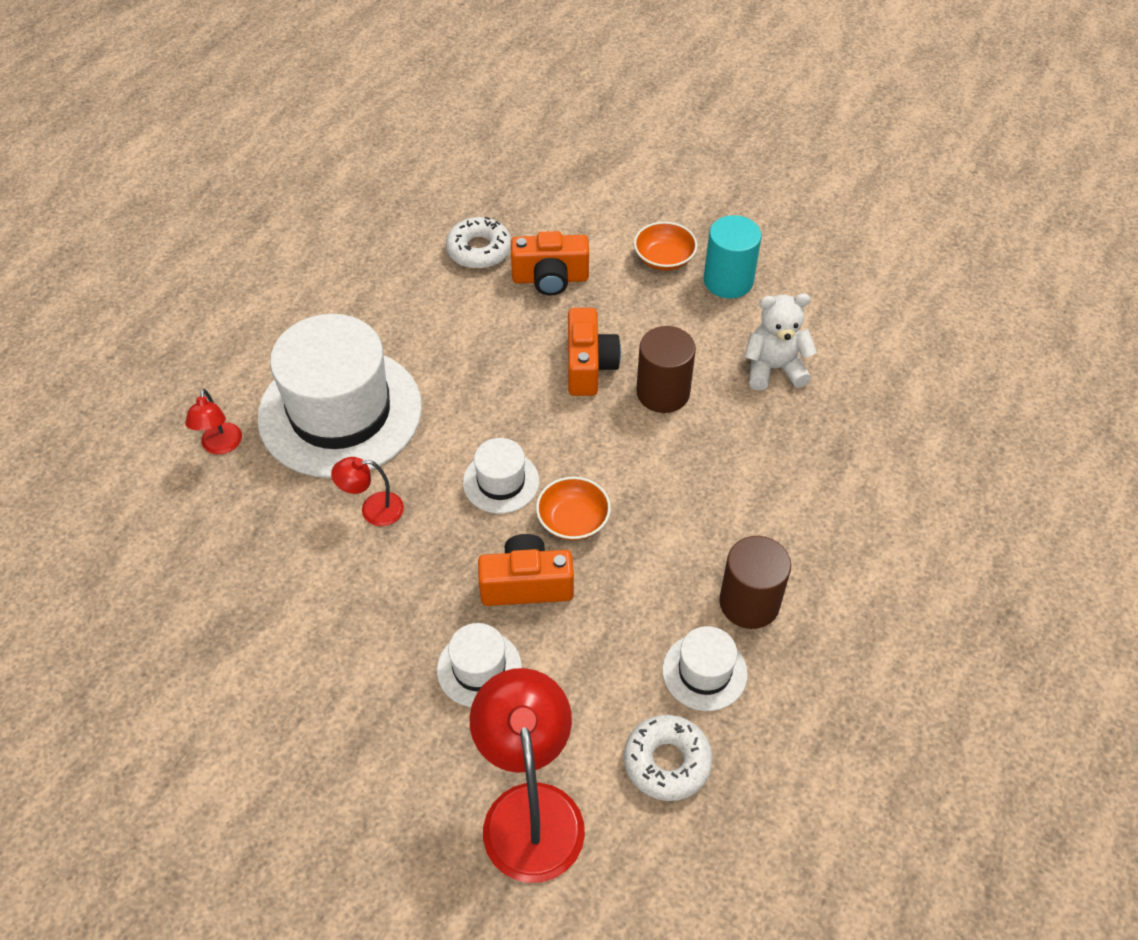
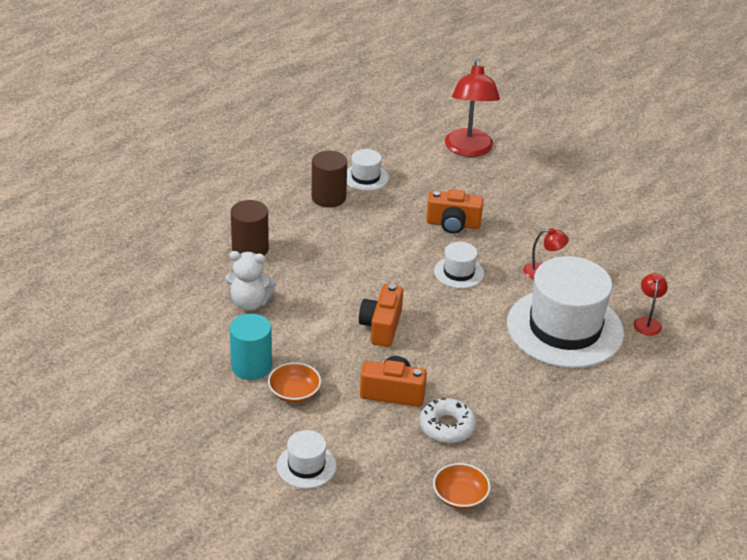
camera: 170 degrees left, 15 degrees down
white hat [437,623,522,707] -> white hat moved to [277,430,336,489]
orange bowl [536,477,611,540] -> orange bowl moved to [433,463,491,509]
white donut [624,715,713,801] -> none
brown cylinder [636,326,696,413] -> brown cylinder moved to [231,200,269,256]

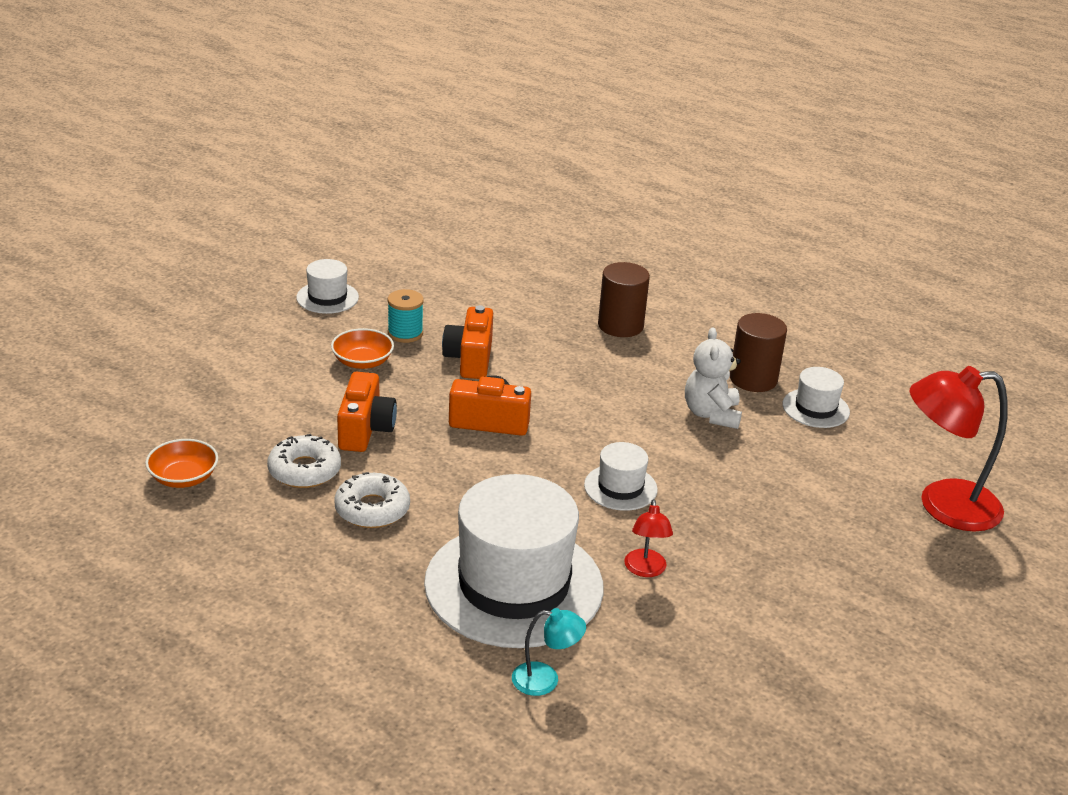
camera: 85 degrees right, 5 degrees down
white teddy bear [225,251,277,311] -> white teddy bear moved to [685,327,742,429]
turquoise cylinder [230,314,272,380] -> turquoise spool [388,289,424,343]
white hat [277,430,336,489] -> white hat moved to [296,259,359,314]
orange camera [426,189,484,234] -> orange camera moved to [442,305,493,379]
red lamp [634,273,668,336] -> turquoise lamp [512,608,586,696]
none -> white donut [334,472,410,528]

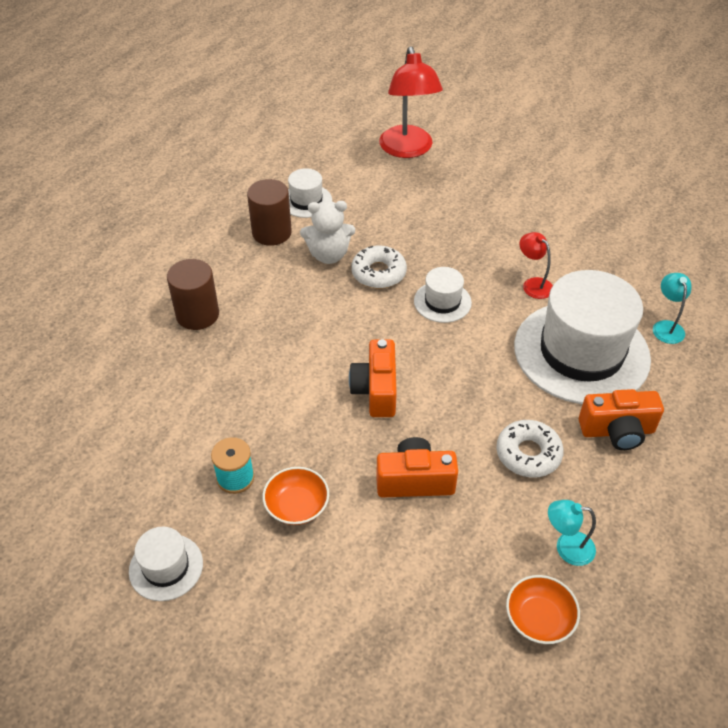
camera: 95 degrees left, 15 degrees up
white donut [267,434,341,488] -> white donut moved to [351,246,407,288]
orange camera [442,305,493,379] -> orange camera moved to [579,389,664,450]
red lamp [624,499,673,577] -> red lamp turned 120 degrees counterclockwise [519,232,553,299]
none -> turquoise lamp [548,500,596,566]

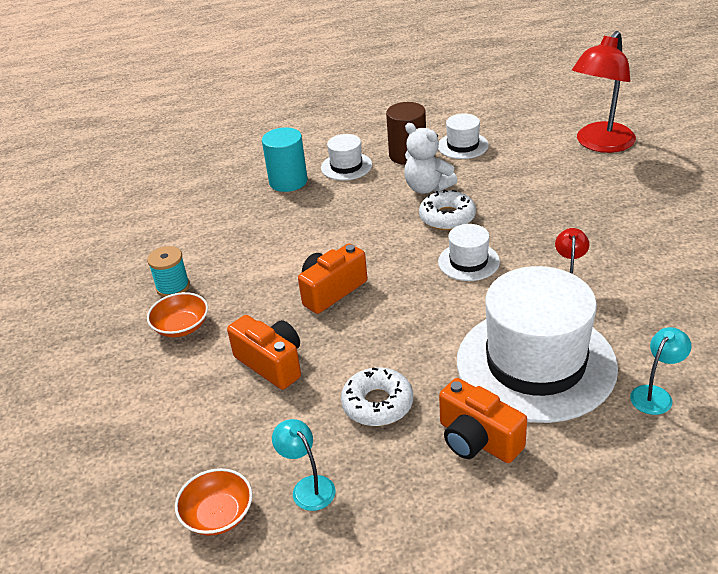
camera: 50 degrees right, 10 degrees down
white hat [129,527,203,601] -> white hat moved to [321,134,372,180]
brown cylinder [167,259,219,330] -> turquoise cylinder [262,128,308,192]

